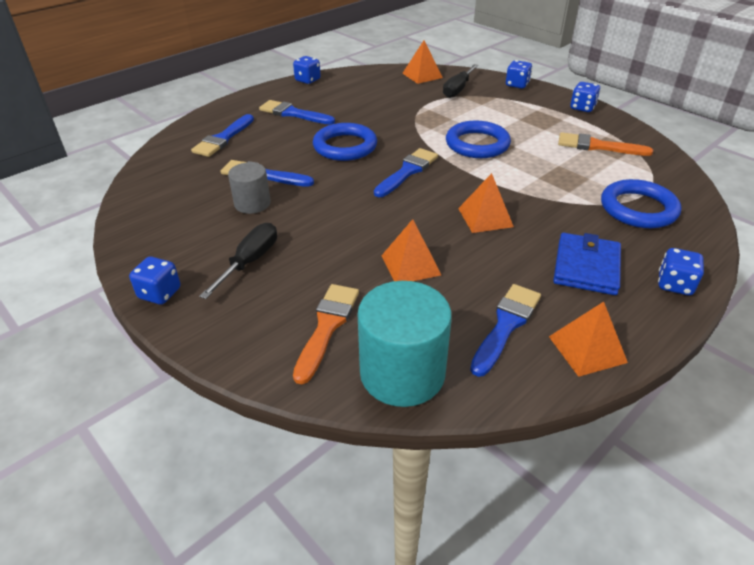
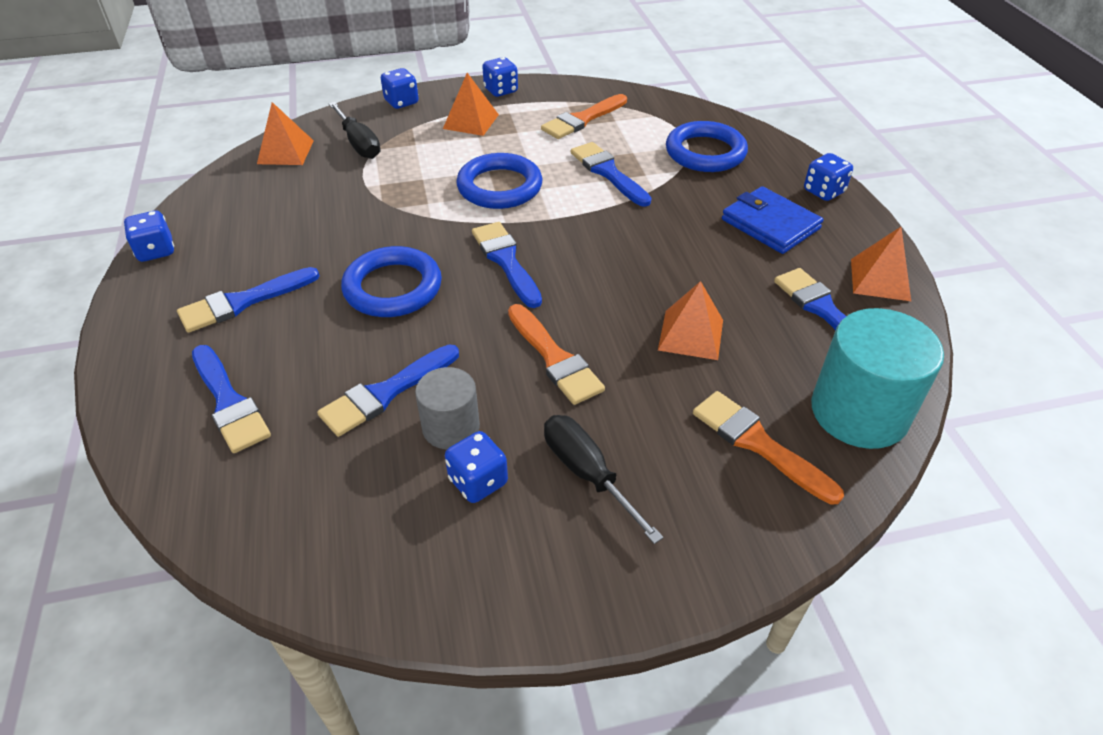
camera: 60 degrees left, 5 degrees up
blue dice [129,257,180,305] -> blue dice moved to [445,431,508,503]
orange pyramid [458,173,514,233] -> orange pyramid moved to [443,73,499,136]
none -> orange brush [508,304,605,405]
none -> blue brush [571,142,651,207]

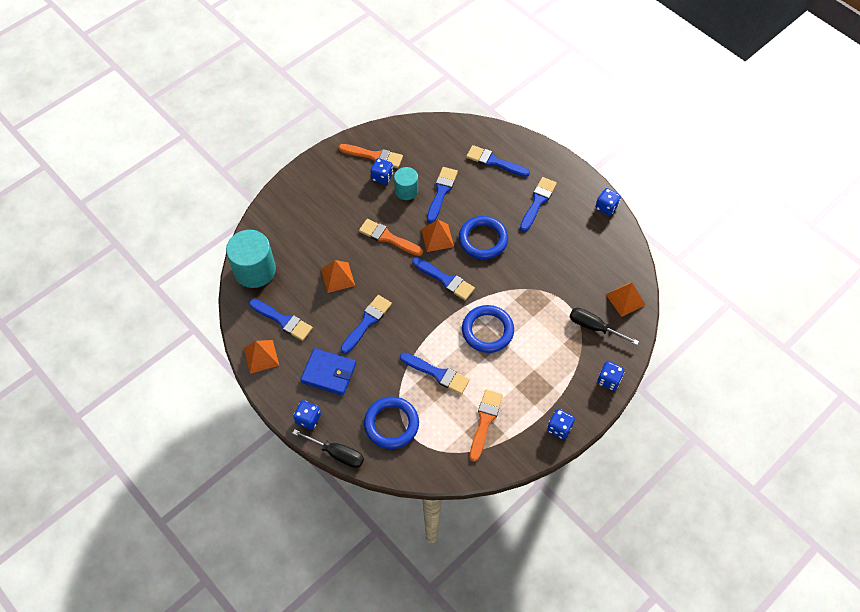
camera: 150 degrees right, 15 degrees up
grey cylinder [415,367,480,449] -> turquoise cylinder [394,167,418,200]
orange pyramid [443,73,499,136] -> orange pyramid moved to [421,220,454,252]
black screwdriver [544,415,663,544] -> black screwdriver moved to [292,429,364,468]
orange brush [693,391,844,505] -> orange brush moved to [339,144,403,168]
none -> blue brush [340,295,392,354]

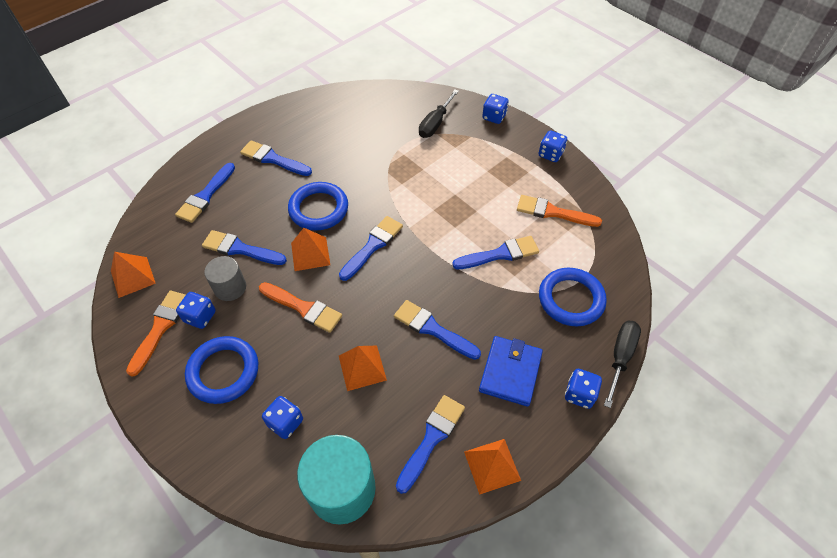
camera: 90 degrees left, 5 degrees down
orange brush [359,219,423,256] -> orange brush turned 90 degrees counterclockwise [259,282,342,333]
turquoise cylinder [394,167,418,200] -> grey cylinder [204,256,246,301]
blue brush [400,352,470,394] -> blue brush turned 45 degrees clockwise [452,236,539,269]
blue ring [462,305,514,353] -> blue ring moved to [185,336,258,404]
blue dice [595,188,621,216] -> blue dice moved to [262,396,303,439]
orange pyramid [606,283,646,317] -> orange pyramid moved to [111,252,156,298]

